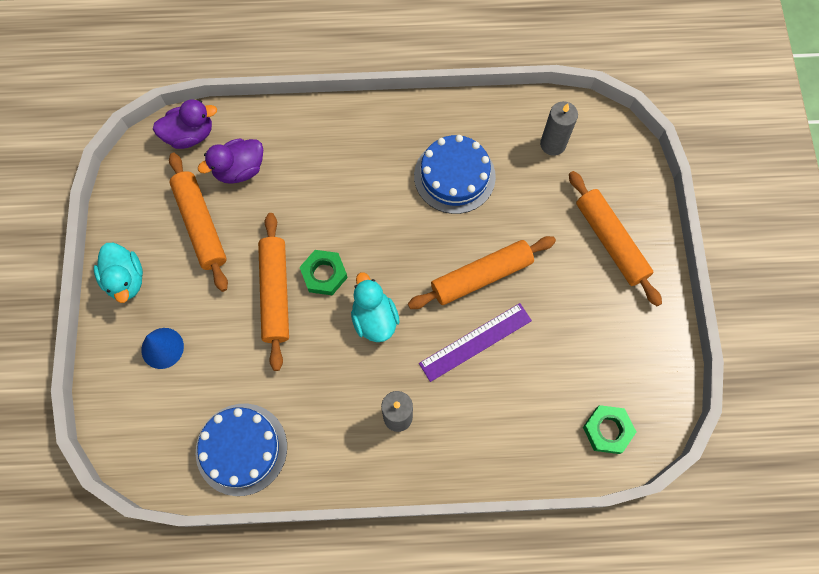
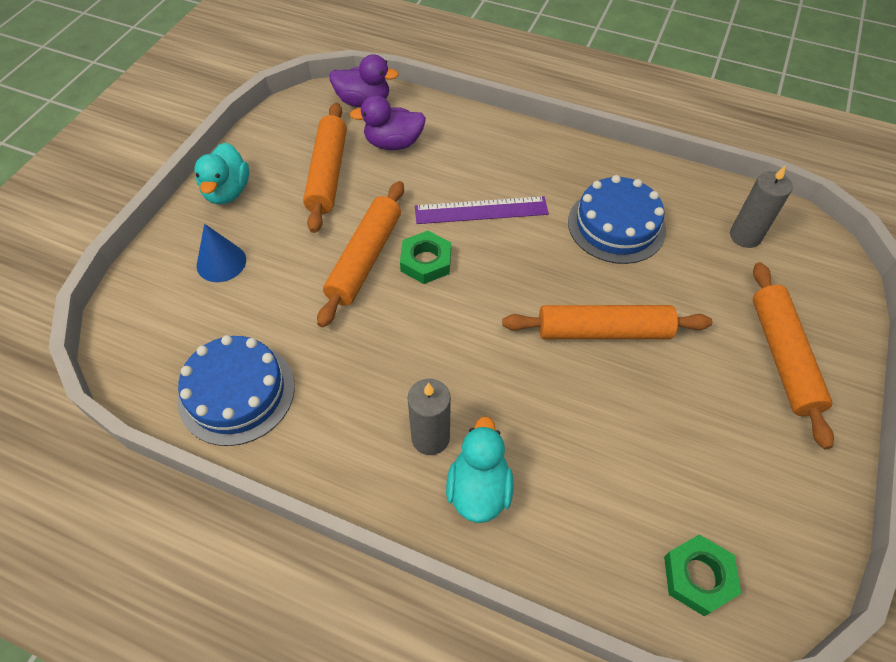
camera: 25 degrees right, 15 degrees down
turquoise duck [351,272,400,342] -> turquoise duck moved to [446,416,514,523]
purple ruler [419,303,532,382] -> purple ruler moved to [415,196,549,224]

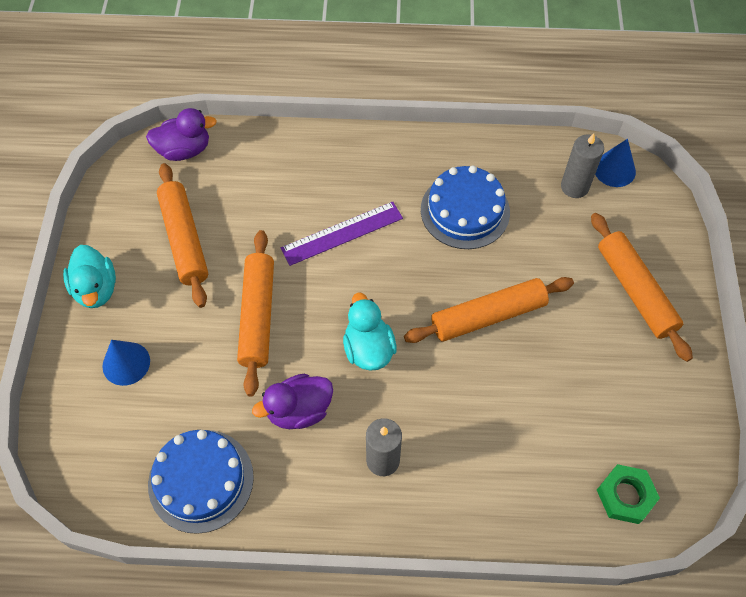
camera: 20 degrees left, 5 degrees up
purple duck [350,95,426,150] -> purple duck moved to [252,374,333,429]
green nut [400,231,451,284] -> none
turquoise duck [446,416,514,523] -> turquoise duck moved to [343,292,397,371]
none -> blue cone [595,139,636,187]

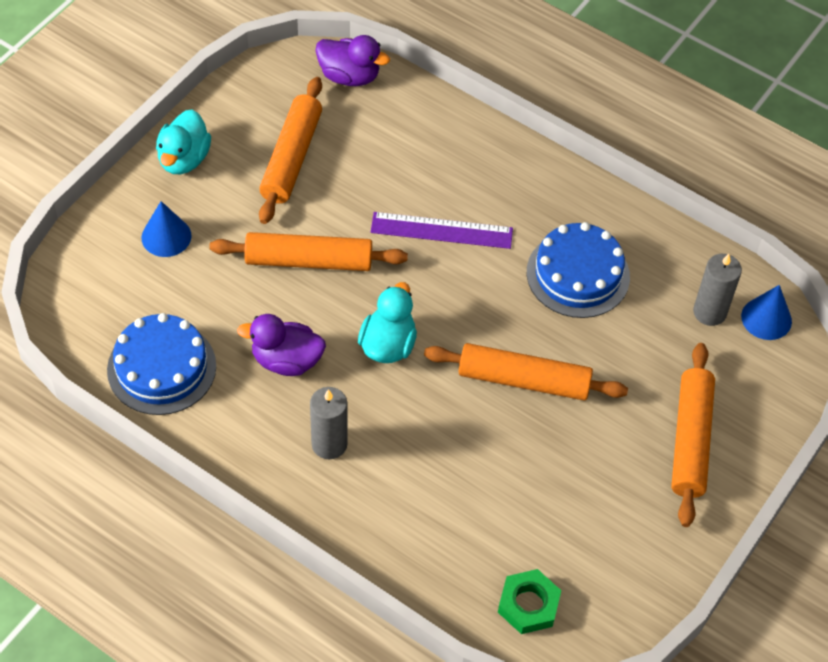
camera: 30 degrees right, 5 degrees down
orange rolling pin [237,230,274,396] -> orange rolling pin turned 60 degrees clockwise [209,232,408,271]

